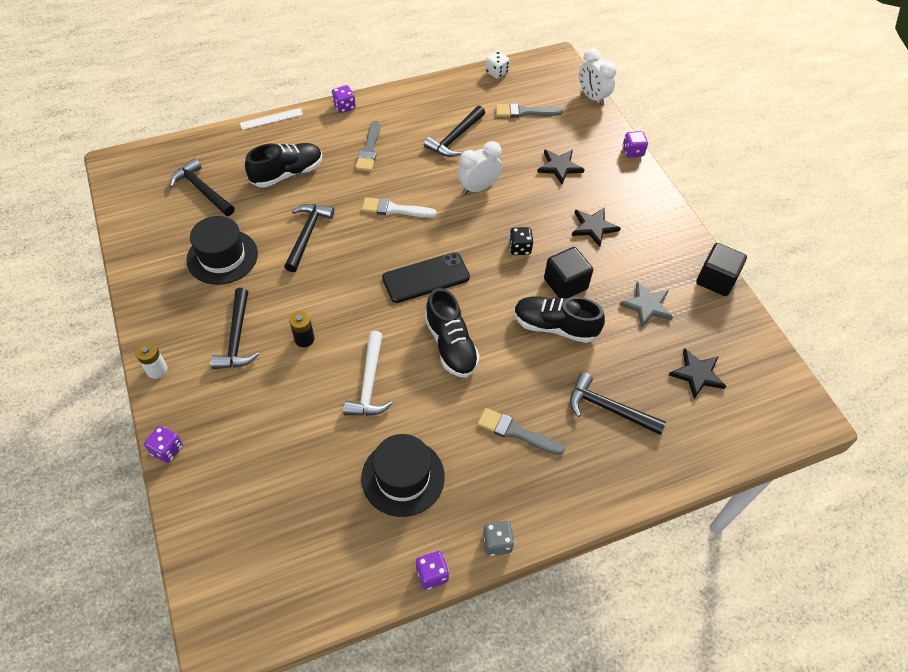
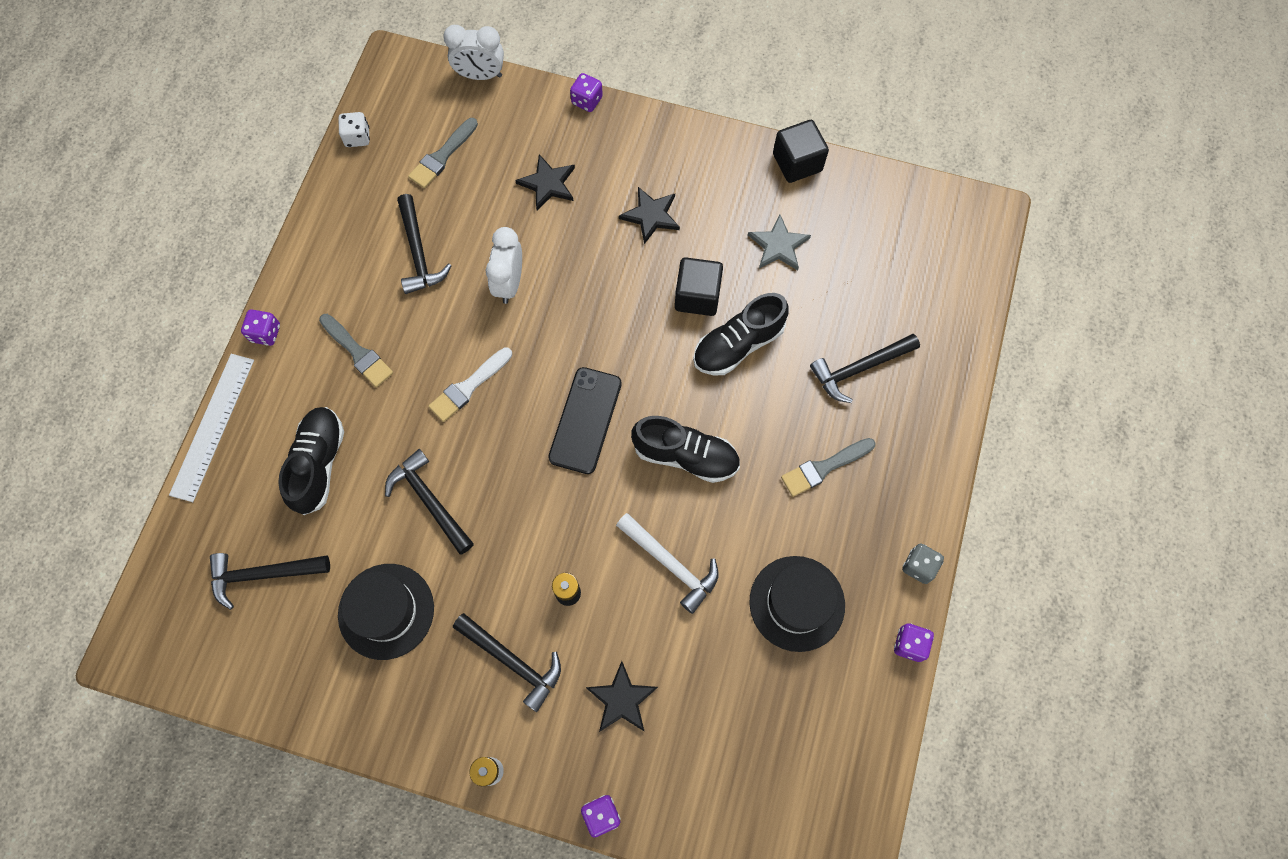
camera: 50 degrees left, 15 degrees up
white ruler [240,108,303,130] -> white ruler [169,354,254,502], size x1.69
black dice [509,227,533,255] -> none
black star [669,348,726,399] -> black star moved to [586,661,658,732]

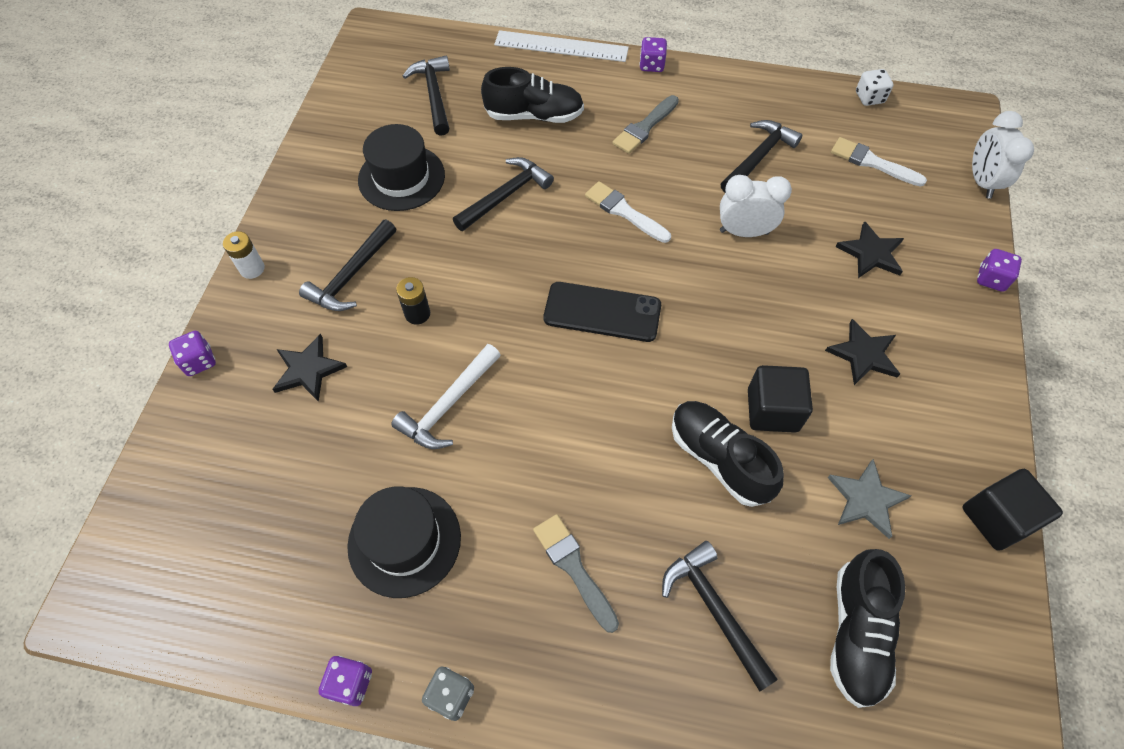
camera: 85 degrees right, 10 degrees down
black hammer [397,194,451,294] -> black hammer turned 150 degrees clockwise [721,120,802,193]
grey brush [408,118,478,188] -> white brush [831,137,927,187]
black shoe [631,416,740,483] -> black shoe moved to [830,549,905,708]

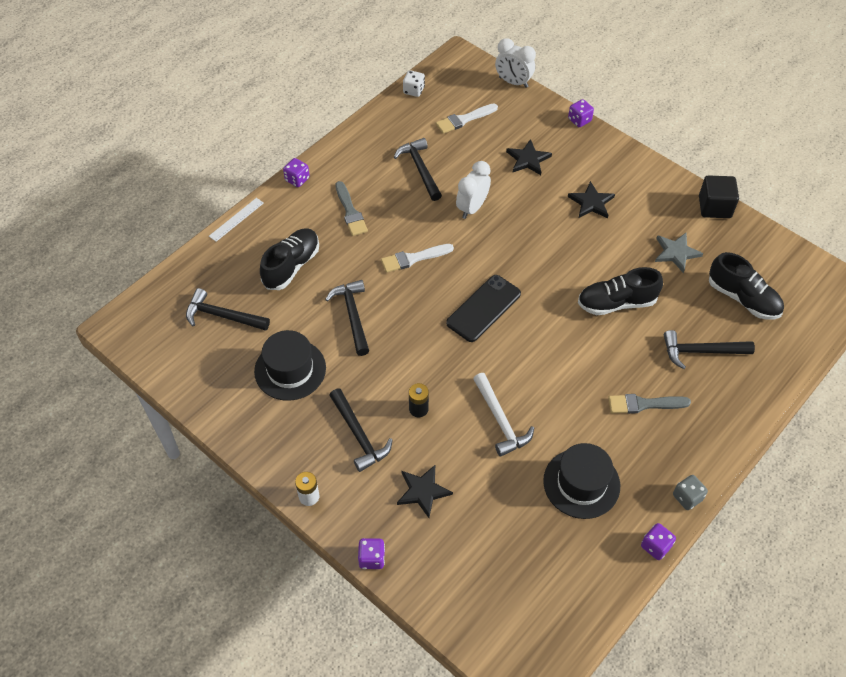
camera: 60 degrees left, 5 degrees down
white ruler [494,30,629,62] -> white ruler [209,198,264,242], size x0.59
black cube [748,365,813,433] -> none

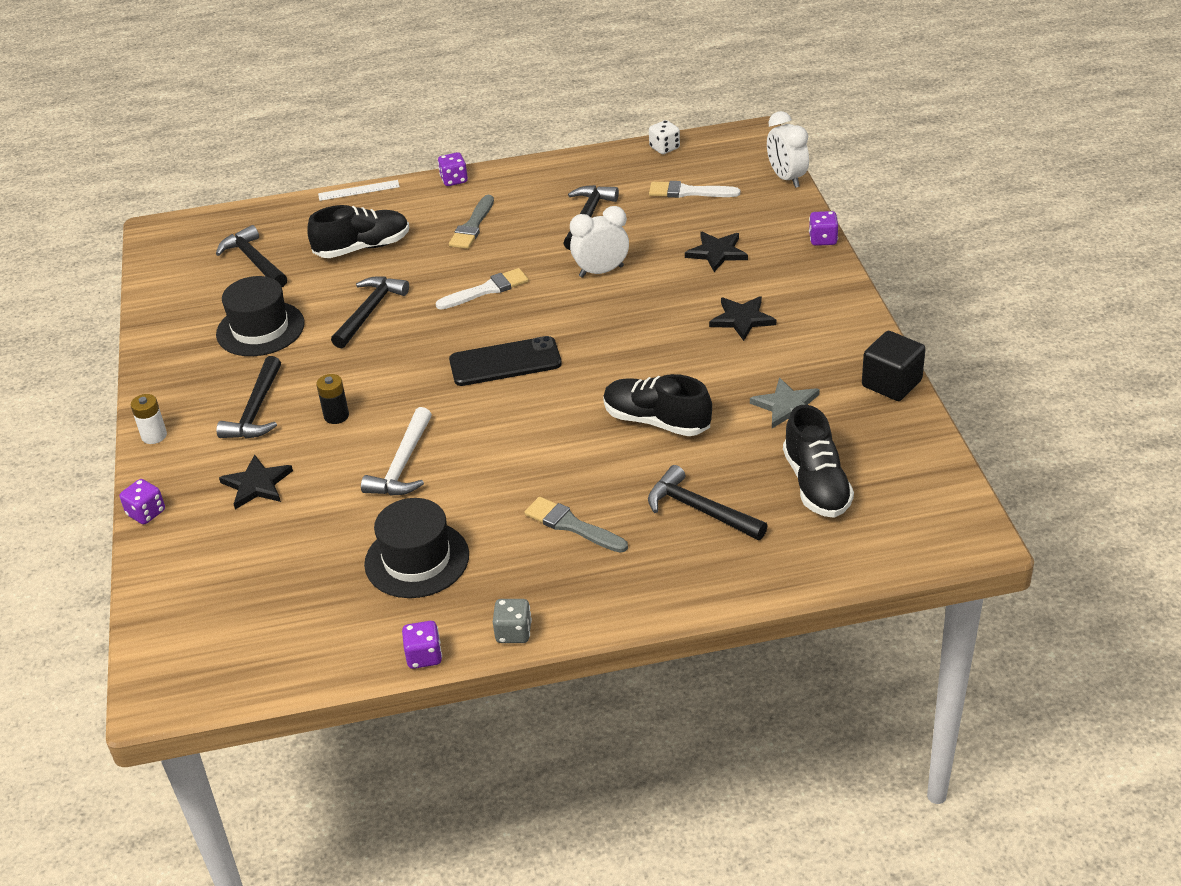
camera: 40 degrees right, 15 degrees down
white brush [381,244,454,273] -> white brush turned 135 degrees clockwise [435,268,529,310]

